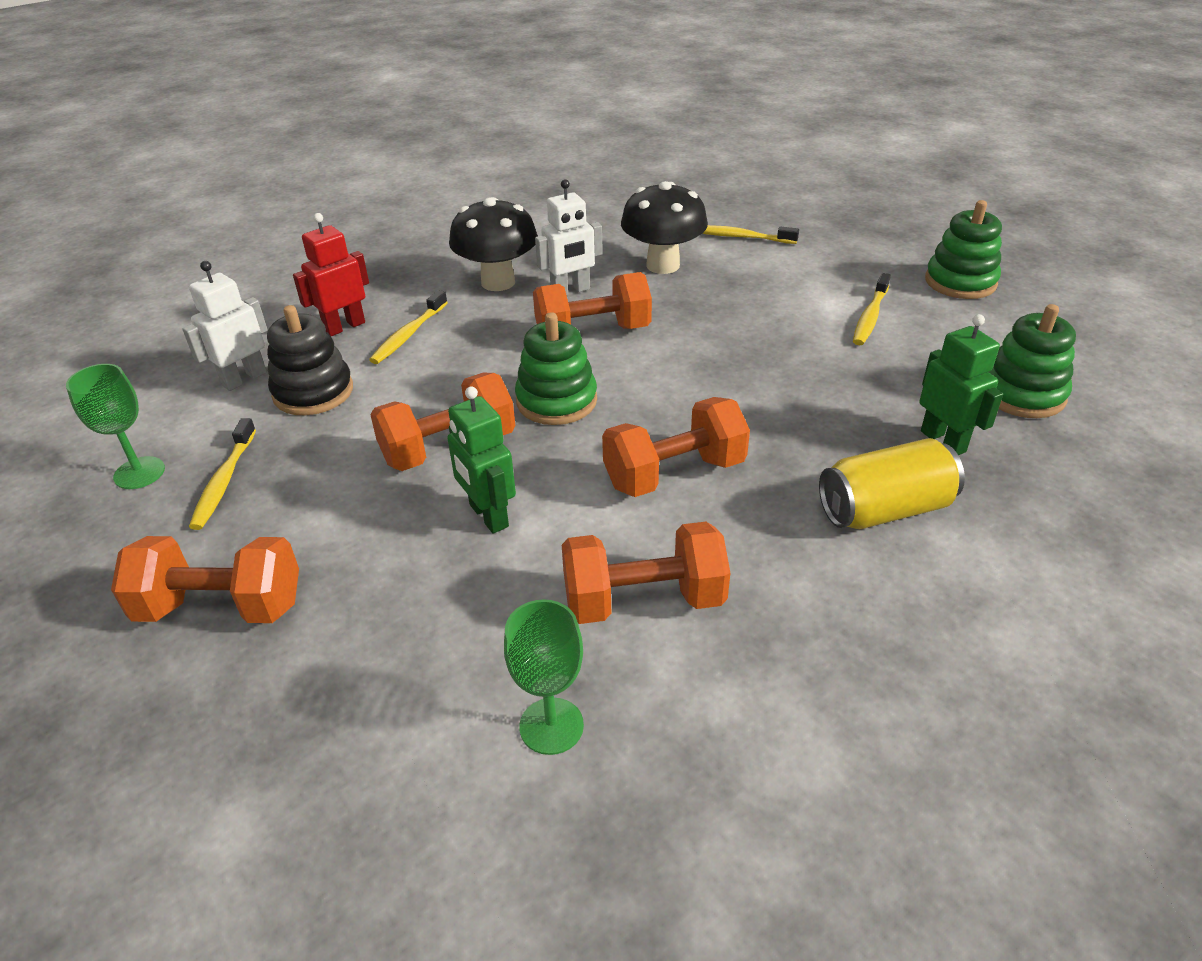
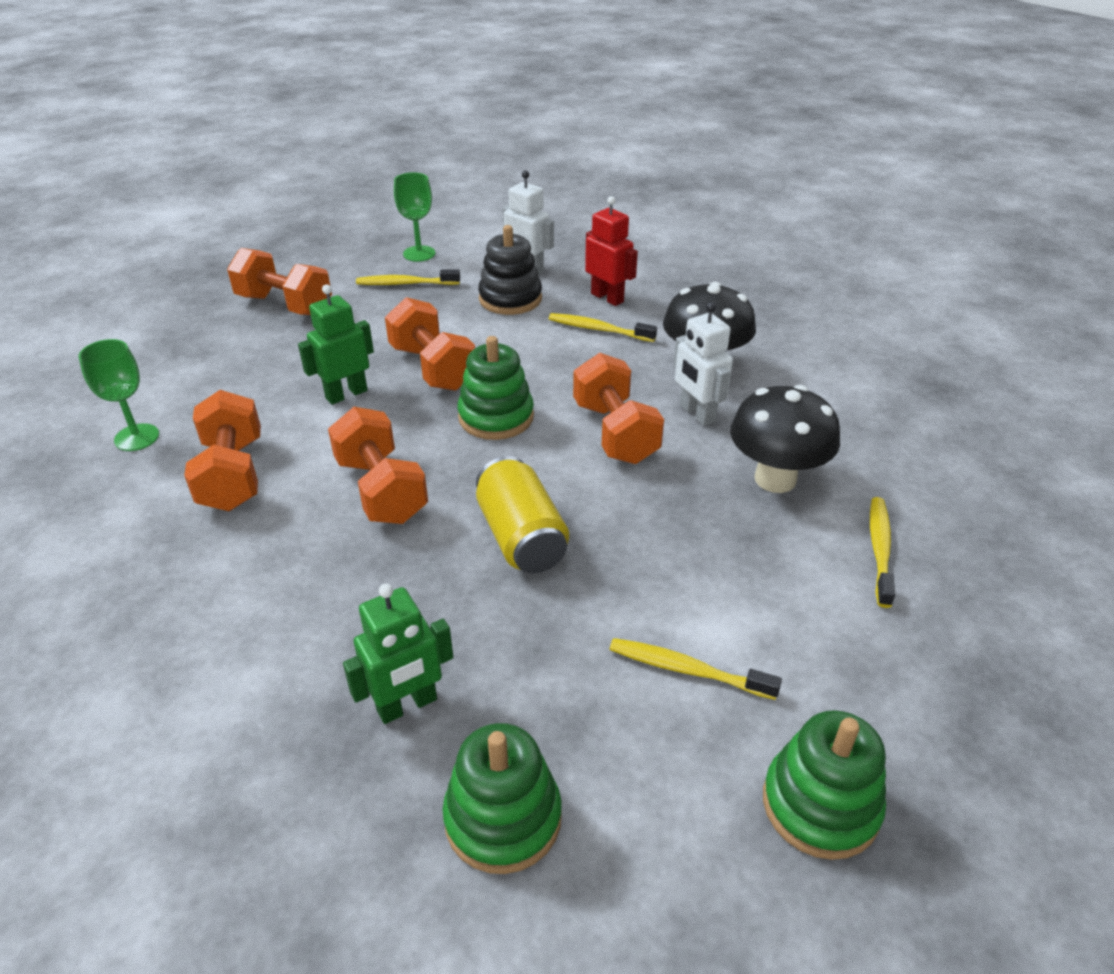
camera: 85 degrees right, 0 degrees up
orange dumbbell [111,536,299,623] -> orange dumbbell turned 60 degrees counterclockwise [227,248,332,315]
yellow can [819,438,965,529] -> yellow can moved to [476,456,569,573]

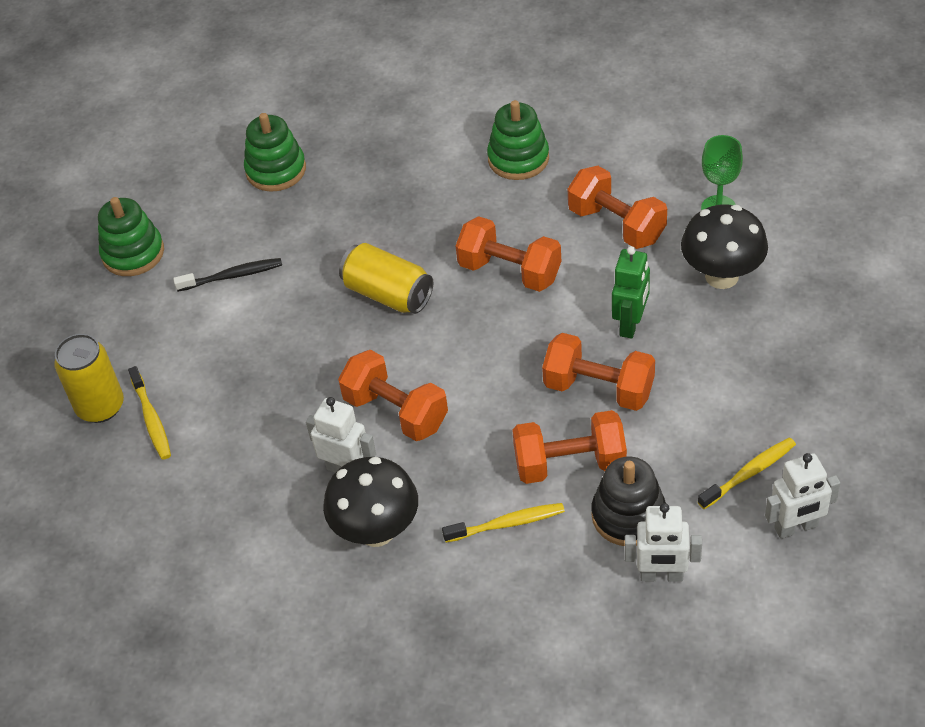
camera: 150 degrees right, 10 degrees up
orange dumbbell [227,248,332,315] -> orange dumbbell moved to [512,410,627,484]
green robot [343,584,453,724] -> none
green goblet [394,172,435,262] -> white robot [765,453,840,539]
green stacking toy [457,336,534,440] -> green stacking toy moved to [487,100,549,180]
red robot [585,196,638,306] -> none
yellow toothbrush [609,638,782,700] -> black toothbrush [173,258,282,292]
black mushroom [730,385,840,493] -> black mushroom moved to [681,204,768,289]
none -> yellow can [54,334,124,423]

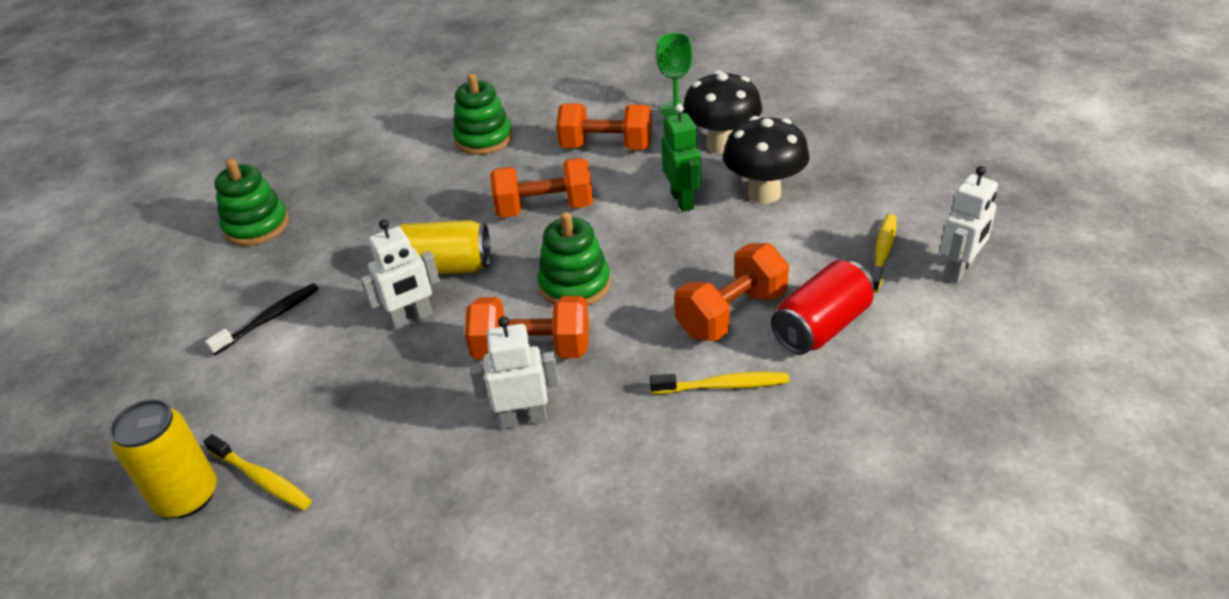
camera: 35 degrees left, 10 degrees down
green stacking toy [98,197,164,276] -> green stacking toy moved to [537,212,611,306]
black mushroom [323,457,418,547] -> black mushroom moved to [723,116,810,204]
yellow toothbrush [442,503,565,543] -> yellow toothbrush turned 45 degrees clockwise [650,372,789,394]
orange dumbbell [542,333,655,411] -> none
black stacking toy [592,457,666,546] -> red can [771,260,874,354]
white robot [625,503,702,582] -> white robot moved to [360,219,440,330]

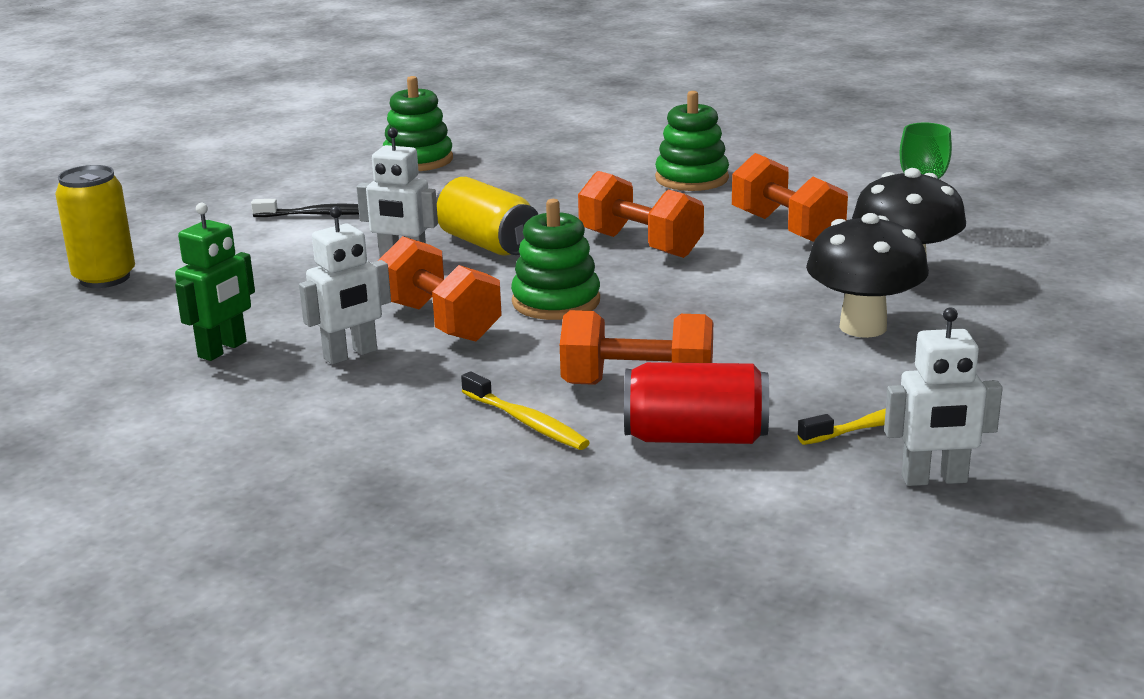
camera: 45 degrees right, 15 degrees down
yellow toothbrush [203,434,312,510] -> none
white robot [470,316,559,429] -> white robot turned 105 degrees clockwise [299,206,391,365]
green robot [661,104,701,212] -> green robot moved to [175,203,255,361]

